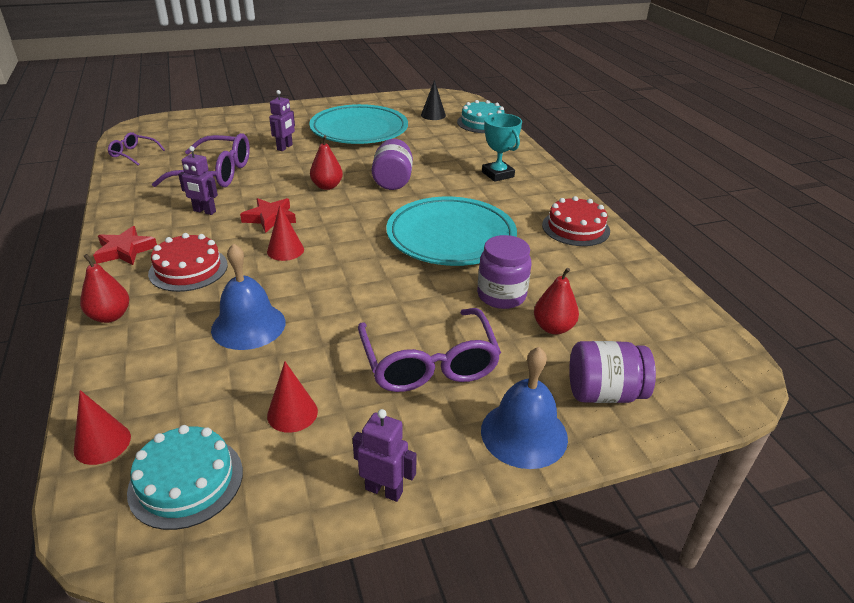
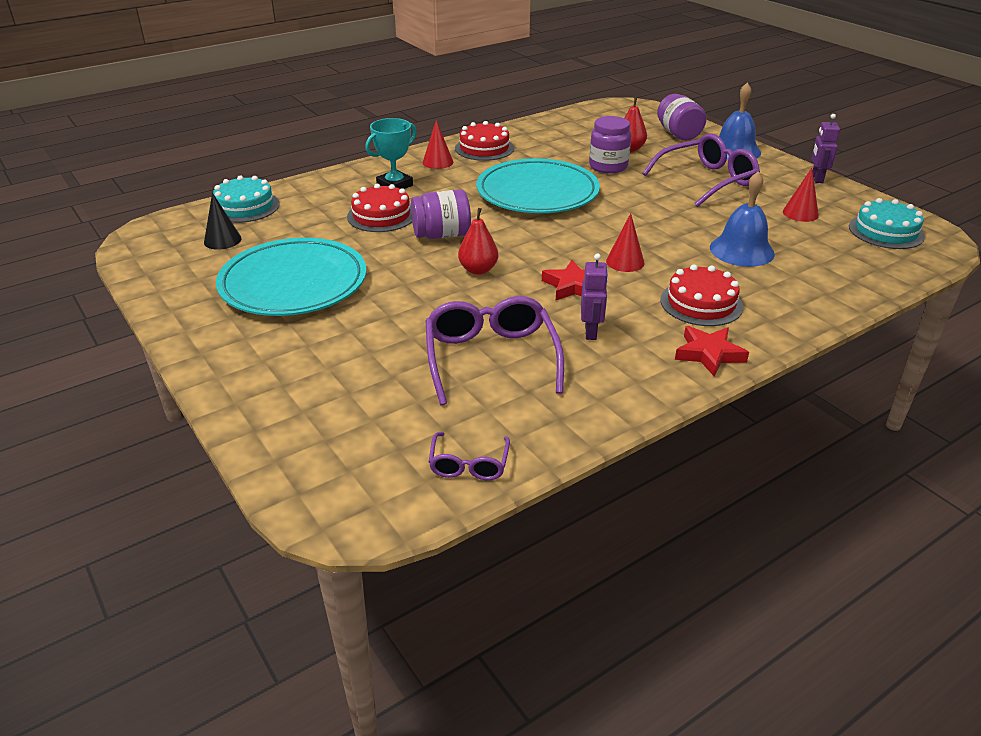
camera: 105 degrees left, 0 degrees up
red cone [74,390,131,465] -> red cone moved to [422,120,453,169]
red pear [80,254,129,323] -> none
purple robot [269,90,295,151] -> none
none -> red cake [347,184,412,232]

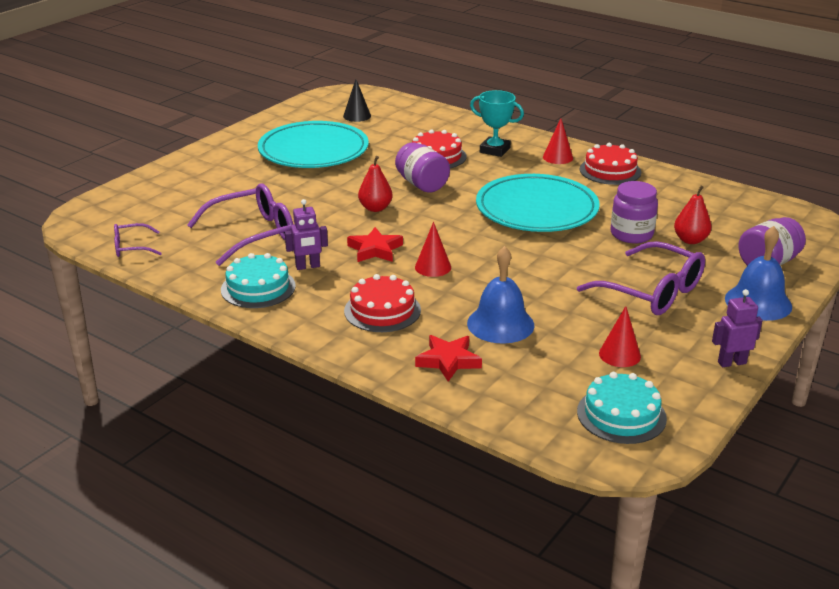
camera: 70 degrees right, 5 degrees down
turquoise cake [213,175,280,223] -> turquoise cake moved to [221,253,296,308]
red star [675,326,749,377] -> red star moved to [415,335,482,382]

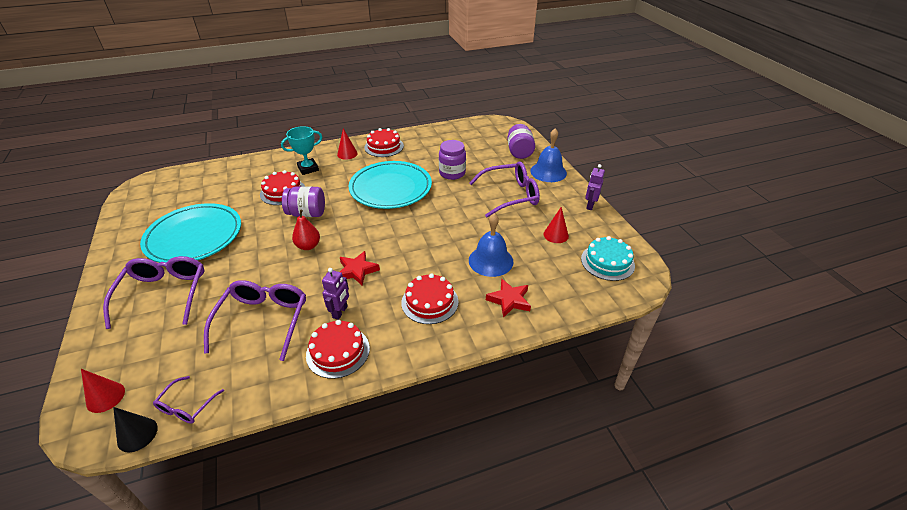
camera: 55 degrees left, 10 degrees up
turquoise cake [221,253,296,308] -> red cake [306,320,370,379]
black cone [343,79,371,122] -> black cone moved to [113,407,158,452]
red cone [415,222,451,277] -> red cone moved to [81,369,125,413]
red pear [674,186,712,244] -> none
none -> purple glasses [103,256,204,329]

